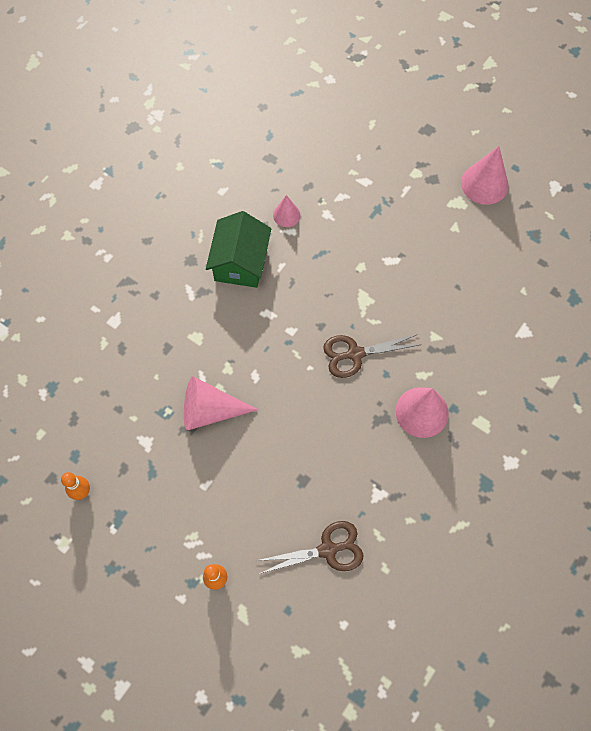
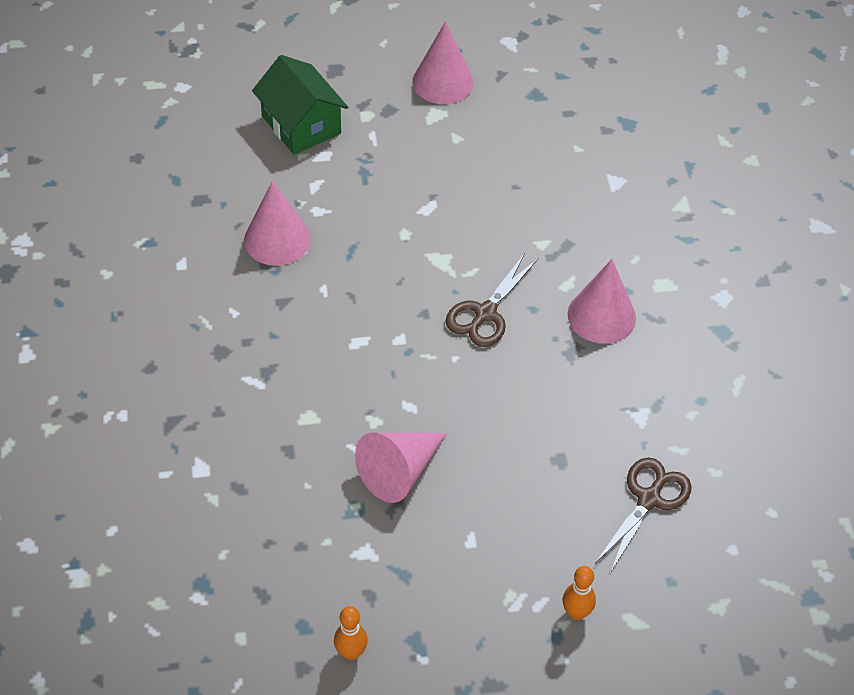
camera: 45 degrees left, 15 degrees down
green house [206,211,271,288] -> green house moved to [252,55,348,155]
pink cone [273,195,300,227] -> pink cone [244,181,311,266], size x1.75

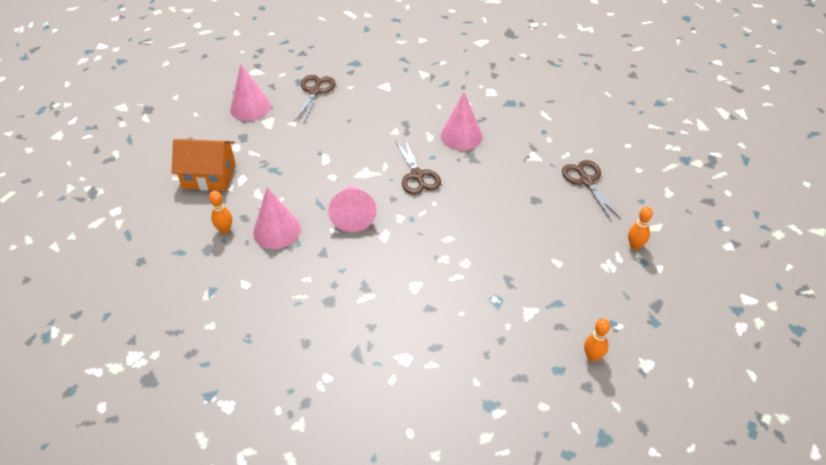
camera: 50 degrees left, 5 degrees down
green house [252,55,348,155] -> orange house [172,139,236,191]
pink cone [355,433,447,503] -> pink cone moved to [328,185,377,232]
none -> orange bowling pin [209,191,232,234]
none -> brown scissors [294,75,335,124]

